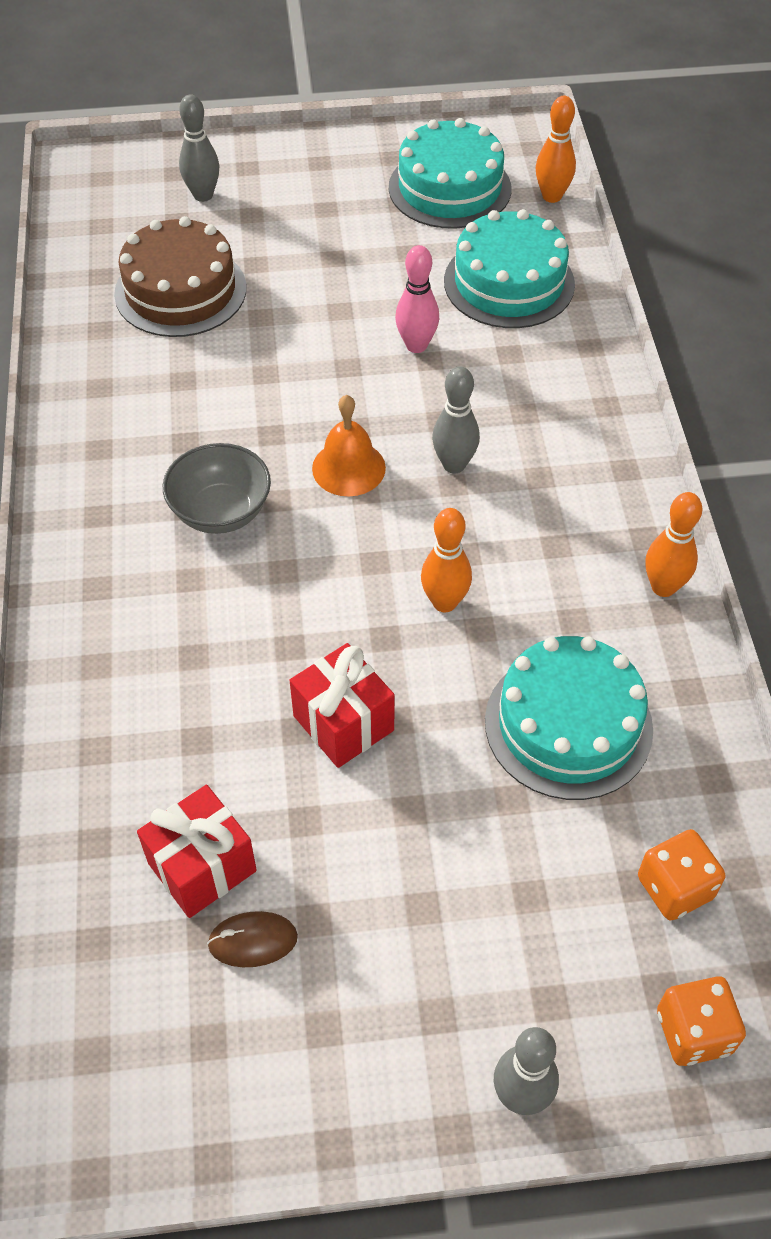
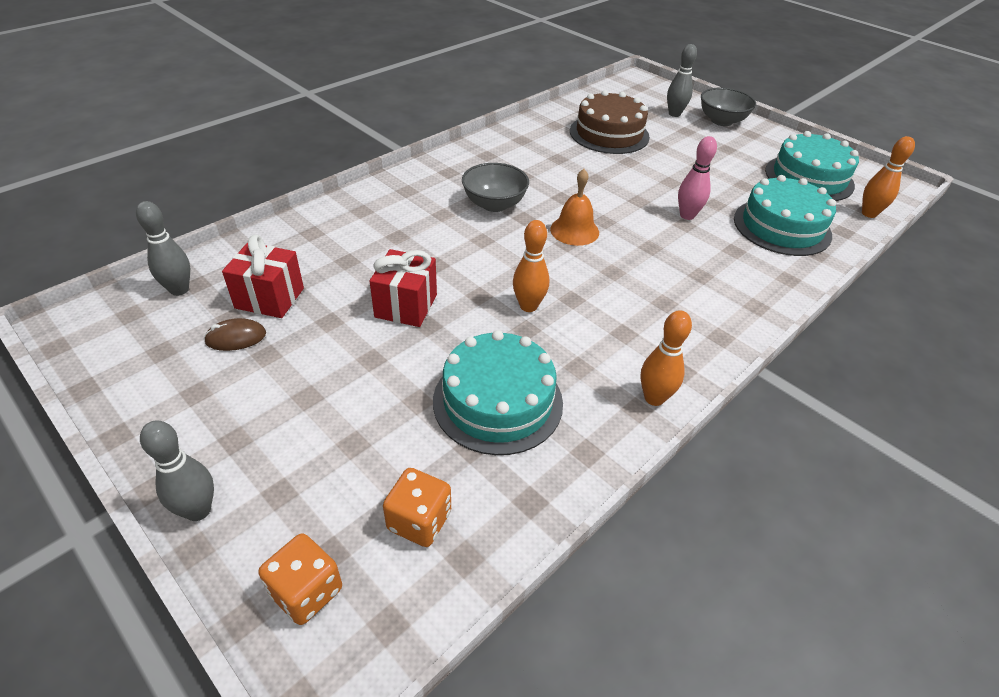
camera: 50 degrees right, 10 degrees down
brown mouse [207,911,298,967] -> brown mouse turned 60 degrees counterclockwise [204,318,266,351]
grey bowling pin [432,366,480,473] -> grey bowling pin moved to [136,201,190,296]
none -> grey bowl [701,88,756,126]

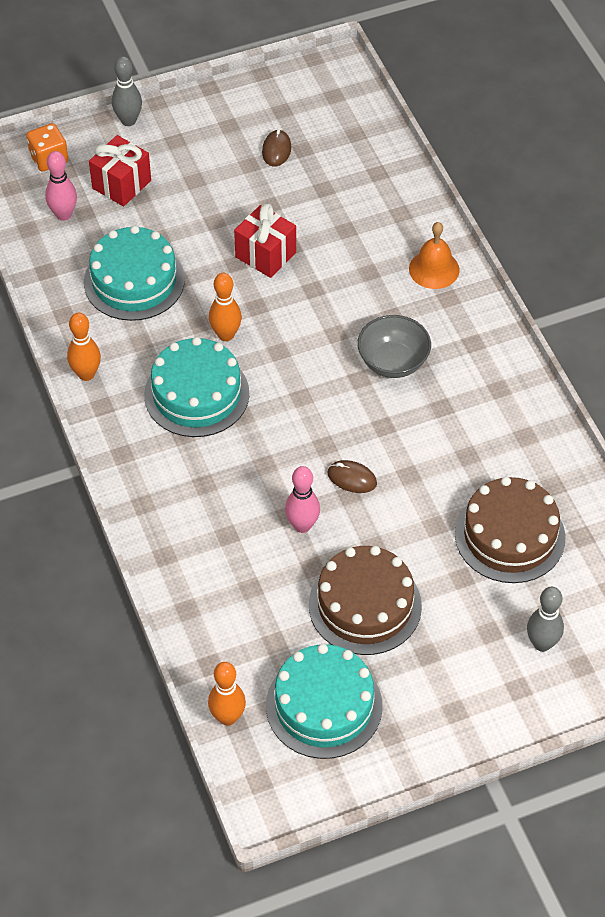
camera: 115 degrees right, 10 degrees up
grey bowling pin [136,201,190,296] -> none
red gift [222,235,304,318] -> red gift moved to [89,135,151,206]
orange dice [383,468,451,547] -> pink bowling pin [45,151,77,221]
orange bell [550,169,599,246] -> orange bell moved to [409,222,459,289]
grey bowl [701,88,756,126] -> none
turquoise cake [734,175,836,256] -> turquoise cake moved to [144,337,249,437]
none -> brown cake [309,546,422,655]
none -> brown mouse [327,460,377,493]

